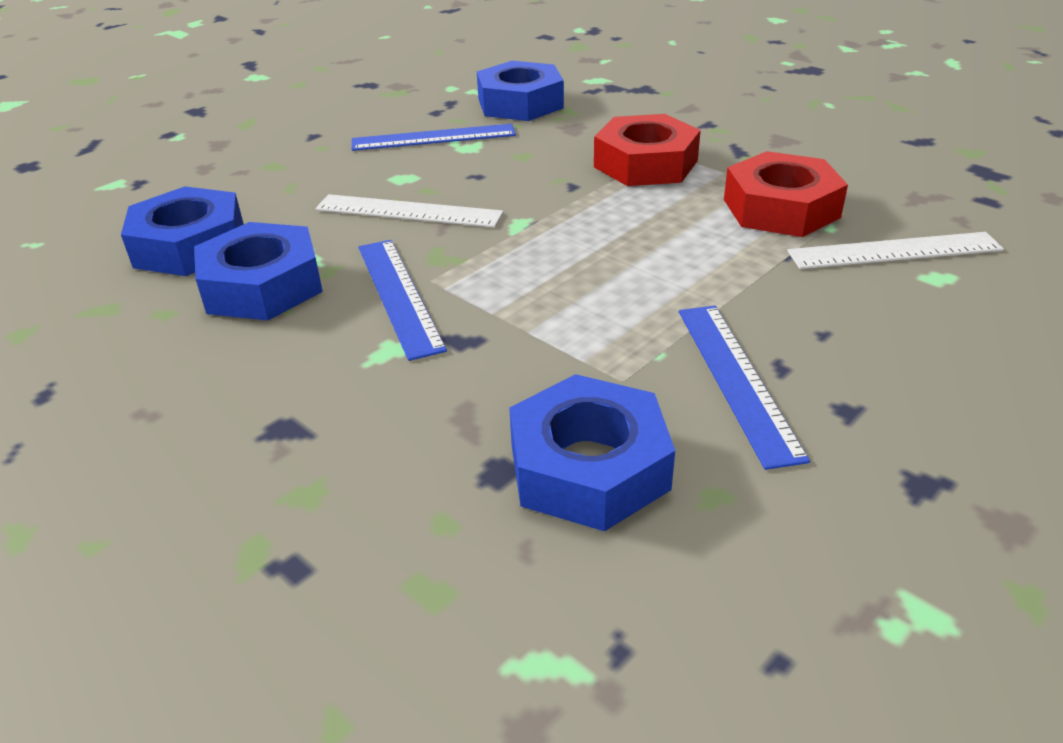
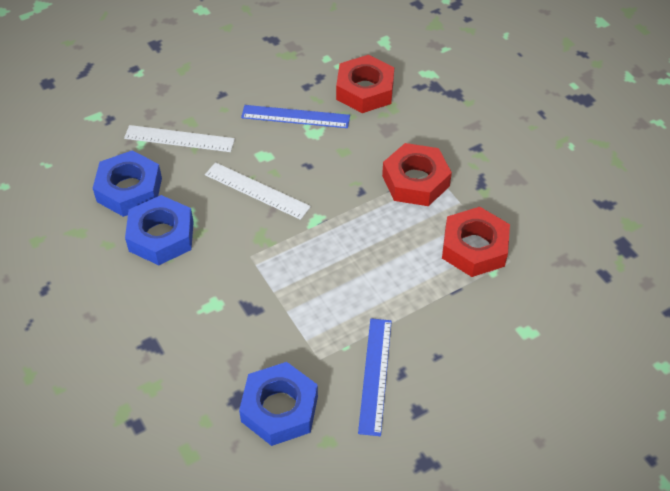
camera: 15 degrees right, 15 degrees up
blue ruler [359,240,447,361] -> none
blue nut [477,61,564,121] -> red nut [336,55,394,113]
white ruler [787,232,1004,269] -> white ruler moved to [124,125,235,152]

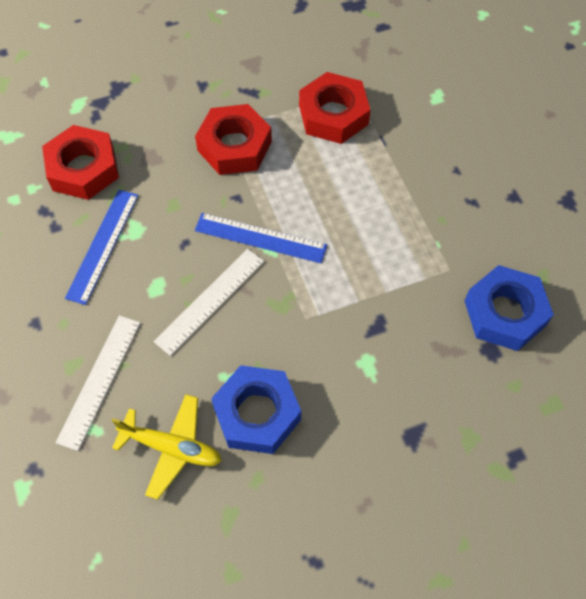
camera: 80 degrees left, 10 degrees up
blue nut [93,150,162,217] -> yellow plane [112,394,222,500]
blue ruler [358,318,392,436] -> blue ruler moved to [195,213,327,263]

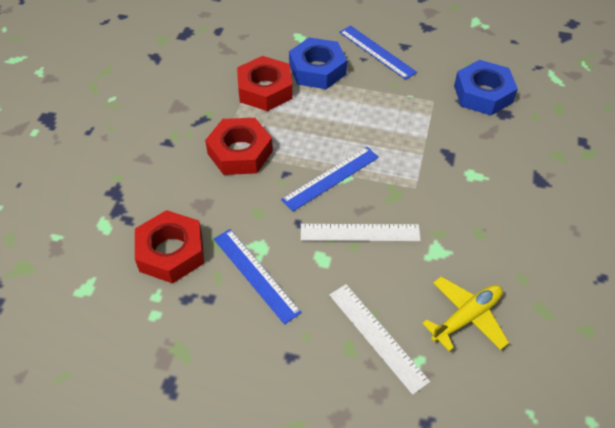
camera: 55 degrees left, 10 degrees down
white ruler [154,249,264,356] -> white ruler turned 75 degrees counterclockwise [301,224,421,241]
blue nut [211,365,301,454] -> blue nut moved to [289,37,347,89]
none -> blue ruler [339,25,417,80]

